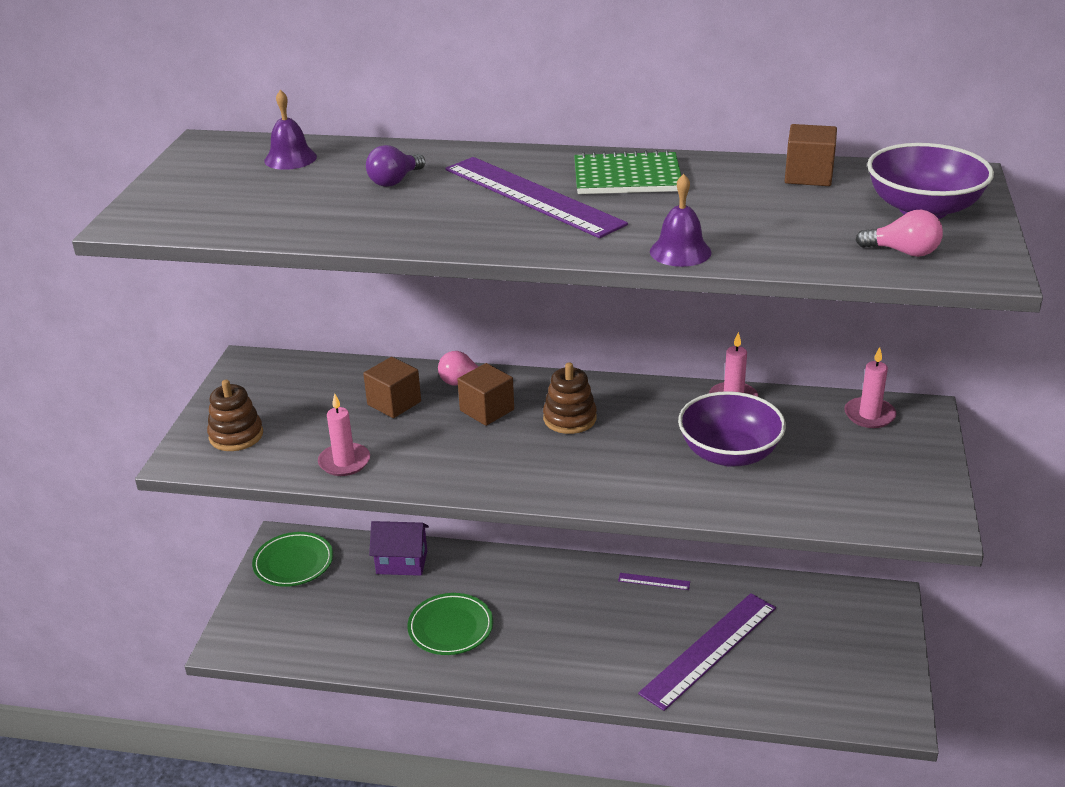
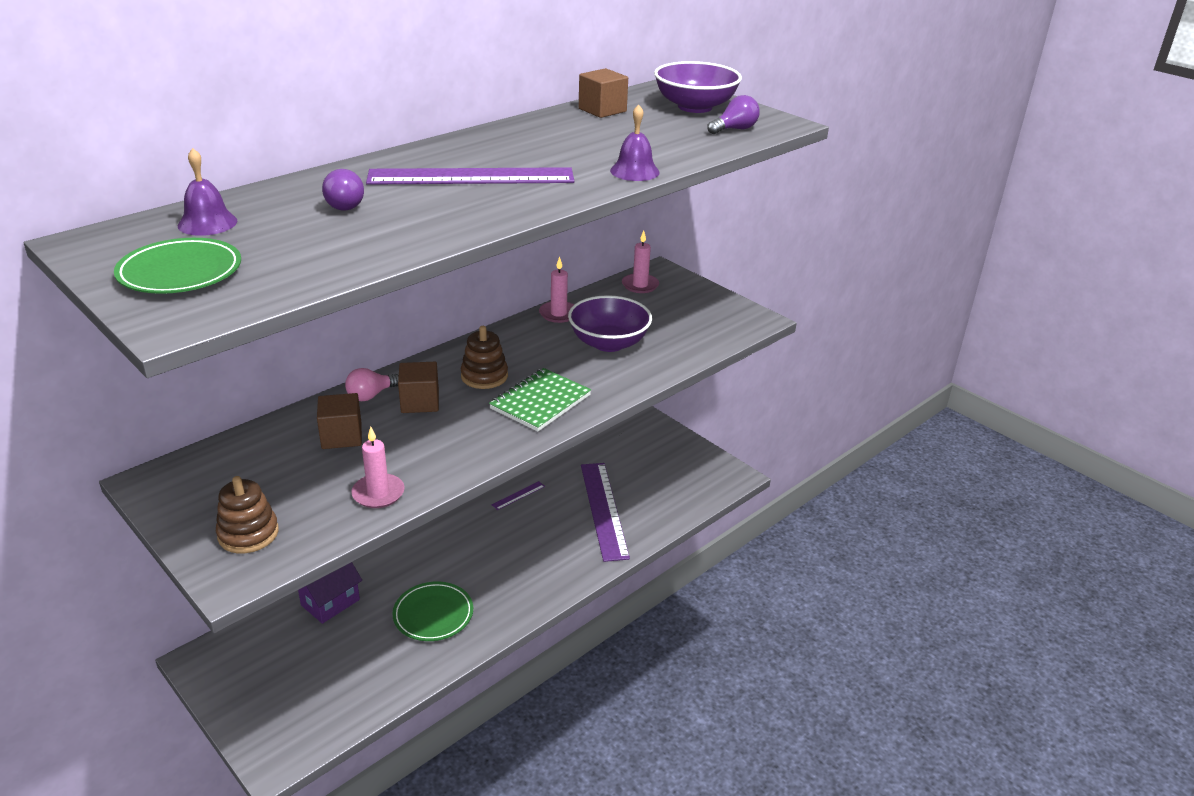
camera: 55 degrees left, 0 degrees up
green plate [252,532,333,587] -> green plate moved to [114,238,241,294]
green notebook [574,150,681,194] -> green notebook moved to [489,368,591,431]
pink light bulb [856,210,943,257] -> purple light bulb [707,95,760,134]

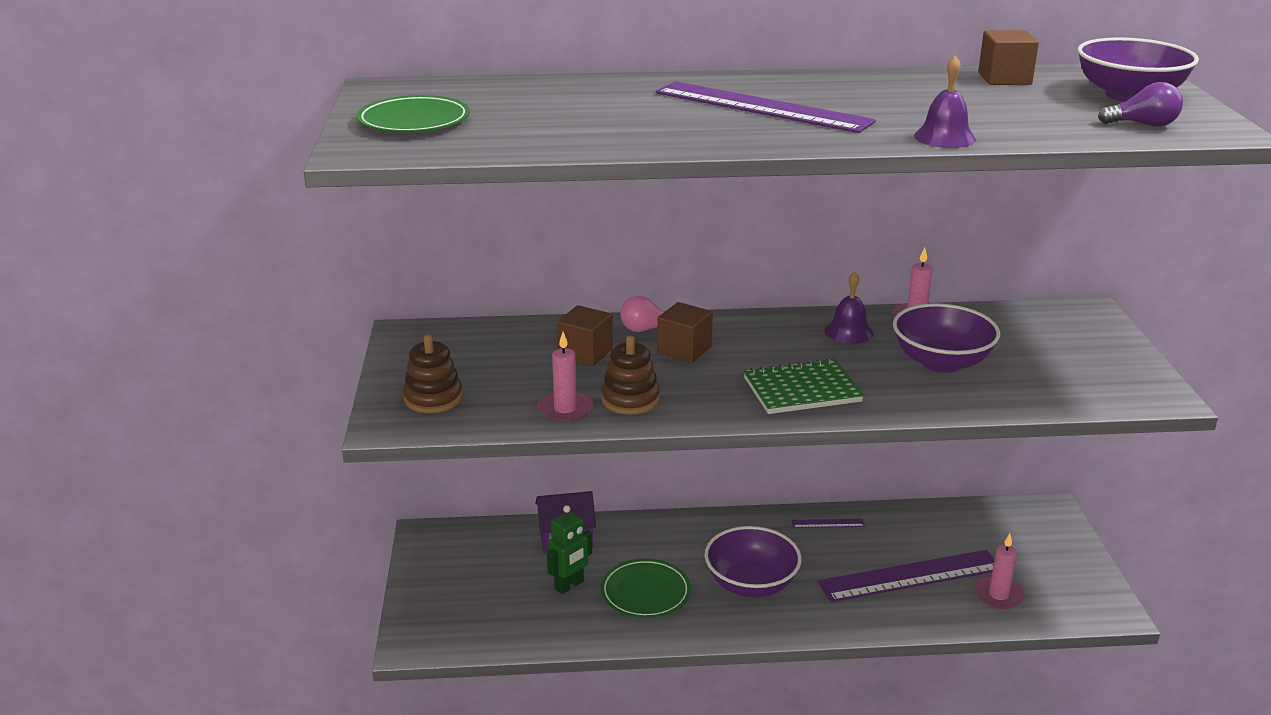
camera: 40 degrees right, 5 degrees down
purple bell [178,148,237,236] -> purple bell moved to [825,272,874,344]
purple light bulb [322,169,364,211] -> none
brown stacking toy [461,326,508,389] -> brown stacking toy moved to [601,336,660,415]
purple ruler [581,463,630,562] -> purple ruler turned 45 degrees clockwise [818,550,995,602]
pink candle [622,231,659,293] -> pink candle moved to [974,534,1025,609]
none -> green robot [547,505,592,594]
none -> purple bowl [704,526,802,598]

